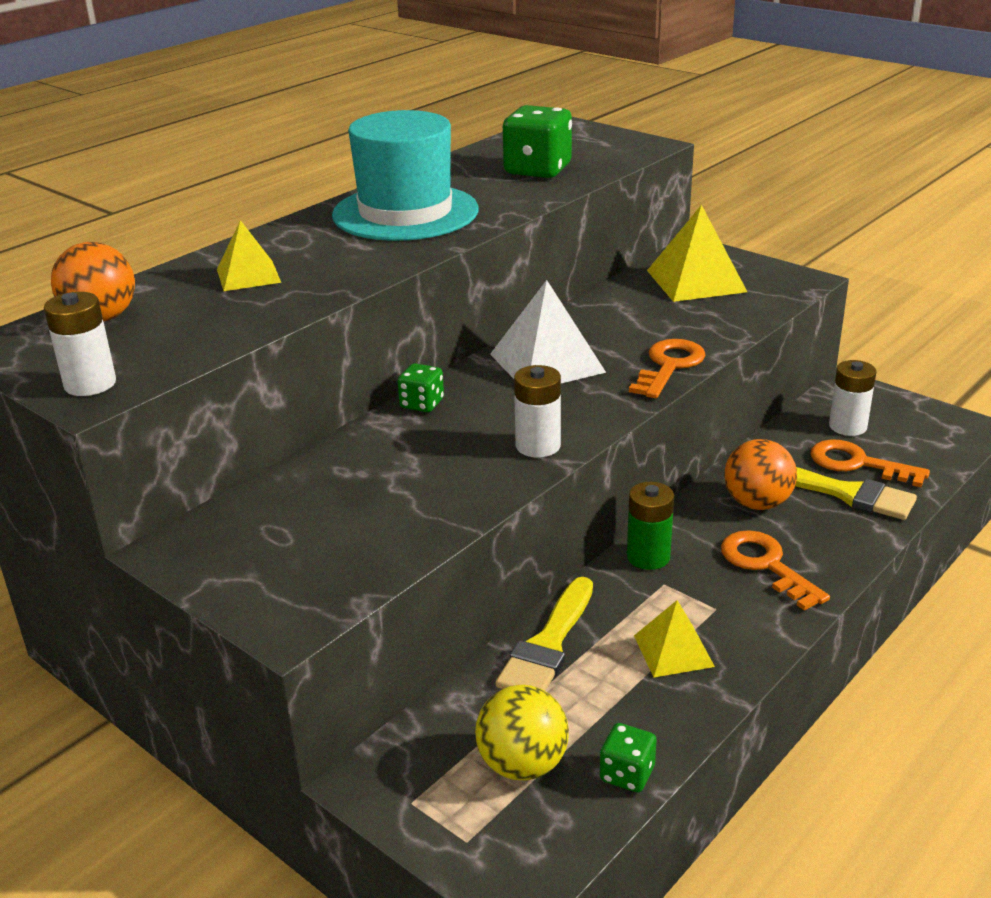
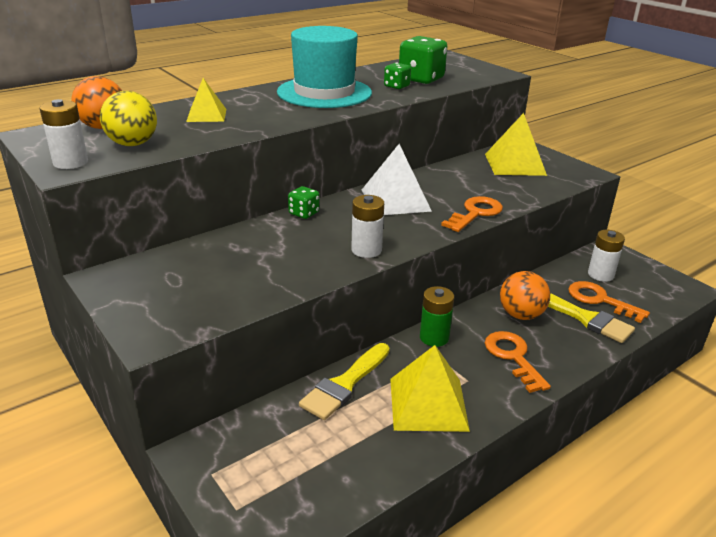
camera: 10 degrees right, 0 degrees up
yellow ball [475,685,569,781] -> yellow ball moved to [100,91,157,146]
green dice [600,723,657,793] -> green dice moved to [384,62,411,89]
yellow pyramid [634,600,715,677] -> yellow pyramid [390,345,470,432], size x1.65

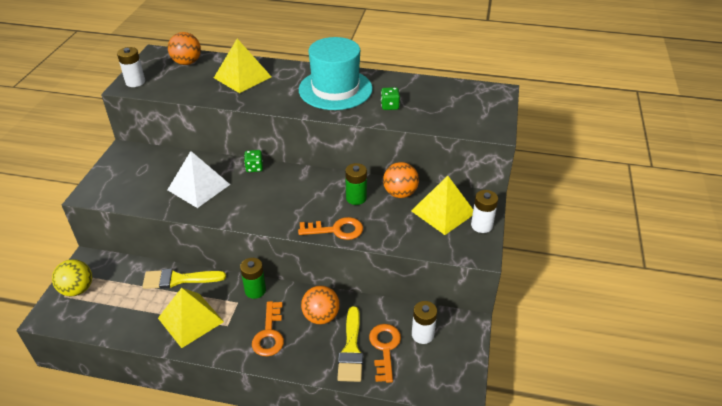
camera: 50 degrees right, 10 degrees up
yellow ball [100,91,157,146] -> yellow ball moved to [52,259,92,296]
yellow pyramid [186,78,226,122] -> yellow pyramid [214,39,272,93], size x1.65
white battery [351,195,384,258] -> white battery moved to [471,190,498,233]
white pyramid [362,144,432,215] -> white pyramid moved to [168,151,230,208]
green dice [399,36,447,84] -> none
orange key [485,331,551,393] -> orange key turned 150 degrees clockwise [252,301,284,356]
none -> green battery [345,163,367,205]
none -> orange ball [383,162,419,198]

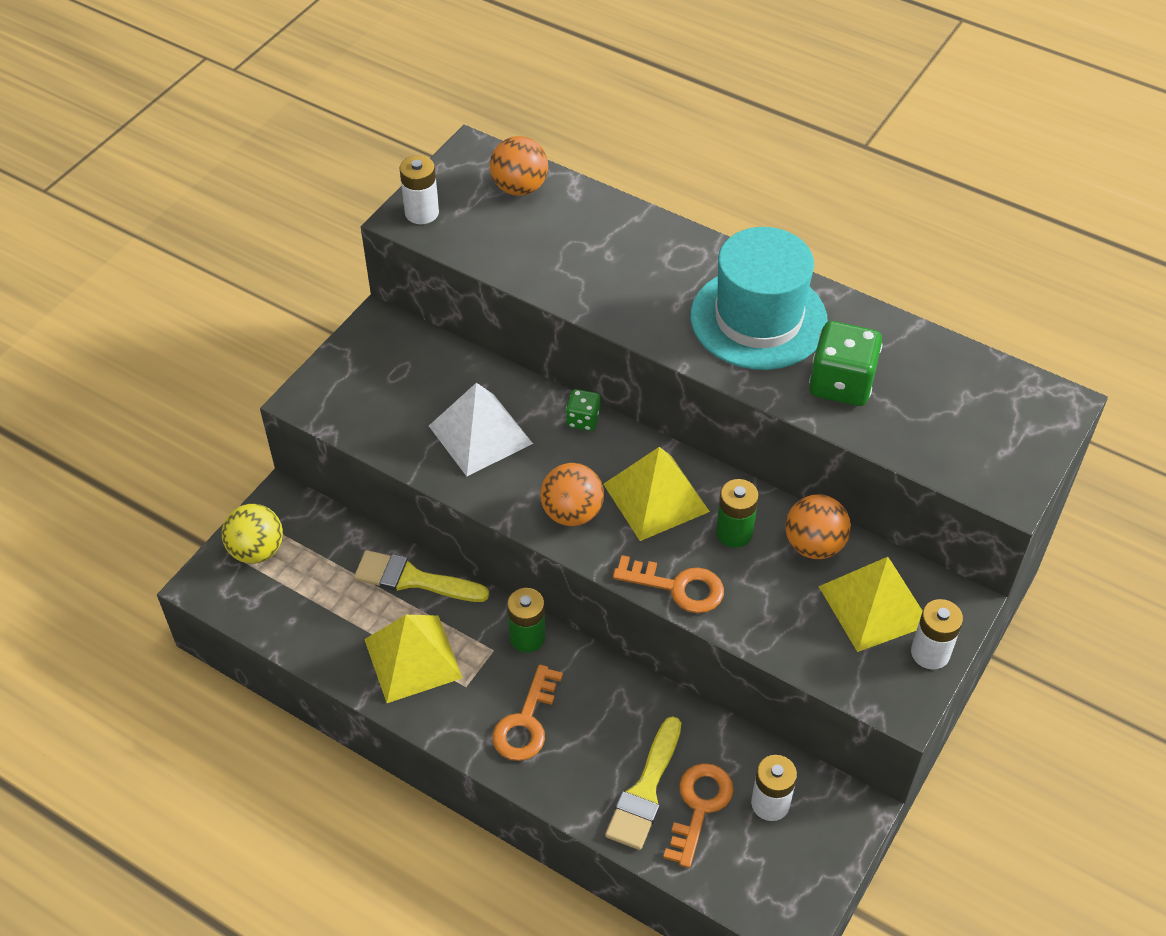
camera: 20 degrees right, 10 degrees up
yellow pyramid [214,39,272,93] -> yellow pyramid moved to [603,447,710,541]
orange ball [301,286,340,324] -> orange ball moved to [540,463,604,527]
green dice [381,87,400,110] -> green dice [809,321,882,406], size x1.86

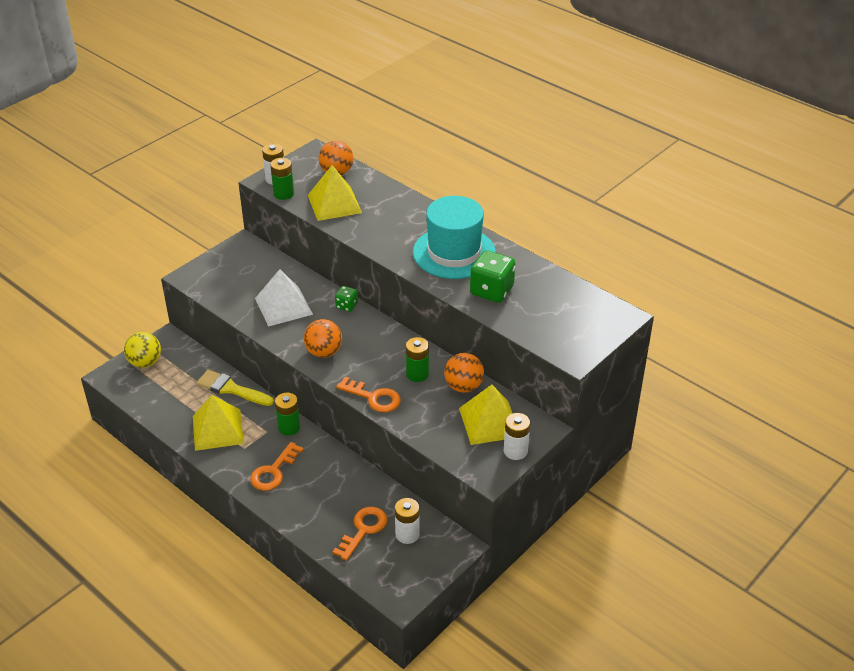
camera: 10 degrees right, 10 degrees down
yellow pyramid [603,447,710,541] -> yellow pyramid moved to [308,165,362,221]
yellow brush [605,716,681,850] -> none
none -> green battery [270,158,294,200]

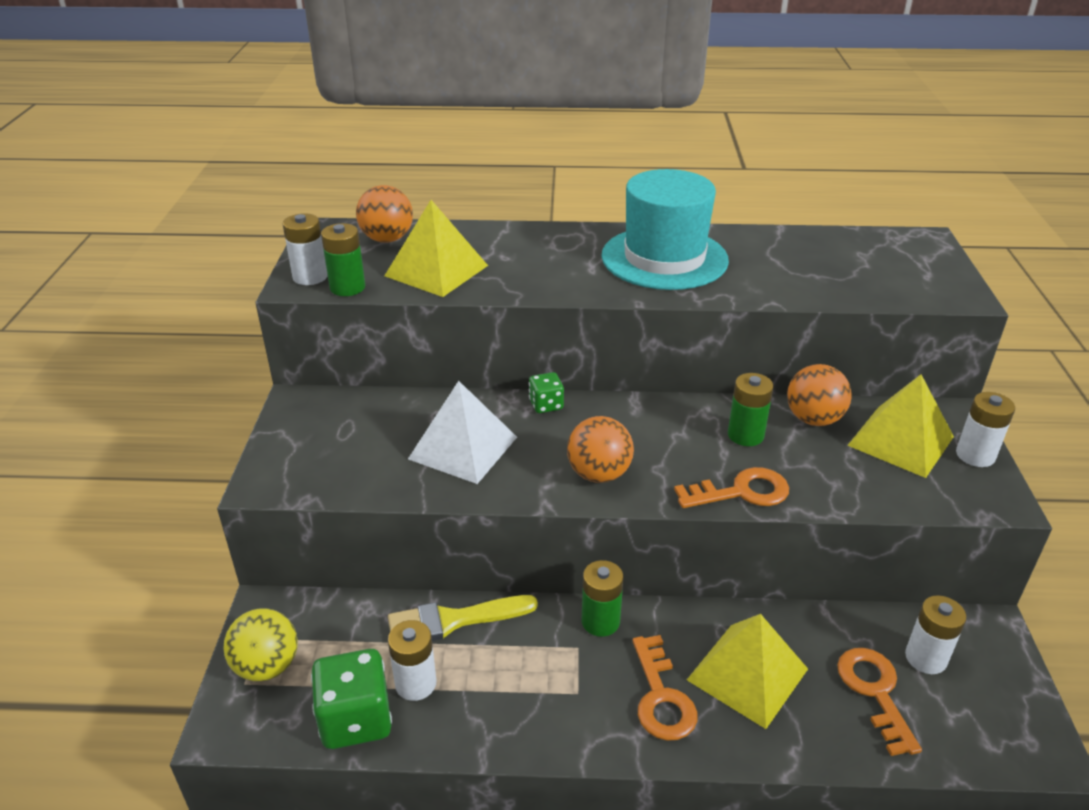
camera: 40 degrees left, 5 degrees down
yellow pyramid [193,395,244,451] -> yellow pyramid moved to [687,614,808,729]
green dice [470,250,516,303] -> green dice moved to [311,649,392,749]
none -> white battery [388,620,436,701]

